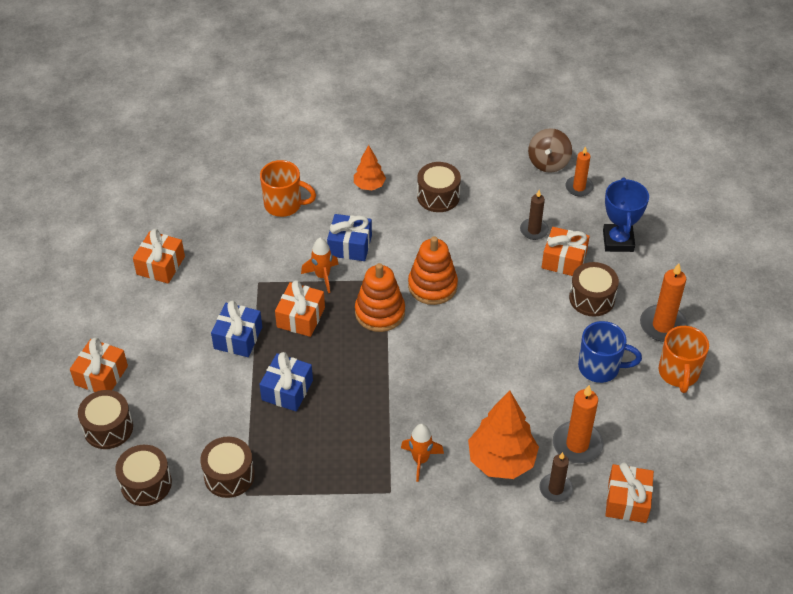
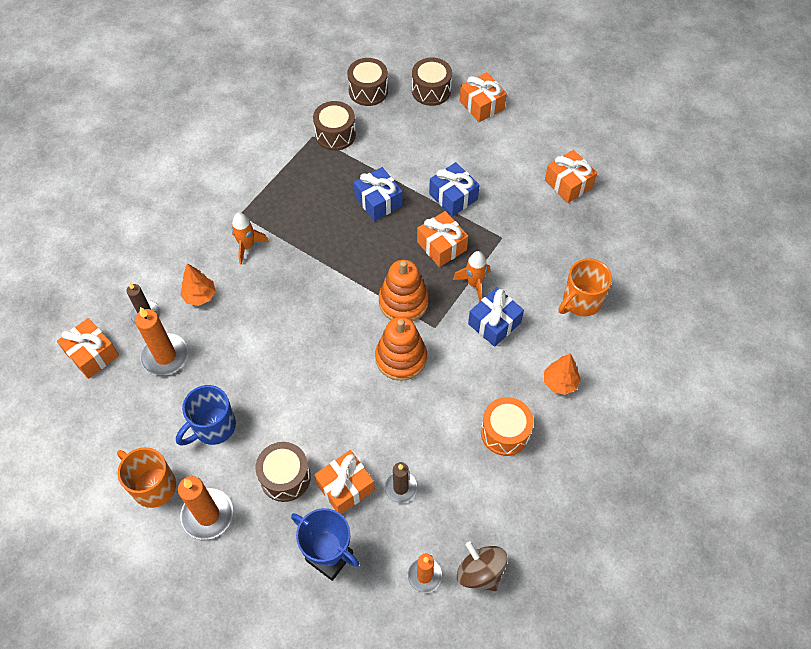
camera: 125 degrees right, 10 degrees up
brown drum [417,162,461,212] -> orange drum [481,397,534,456]
orange tree [468,391,539,479] -> orange tree [180,263,216,306], size x0.55

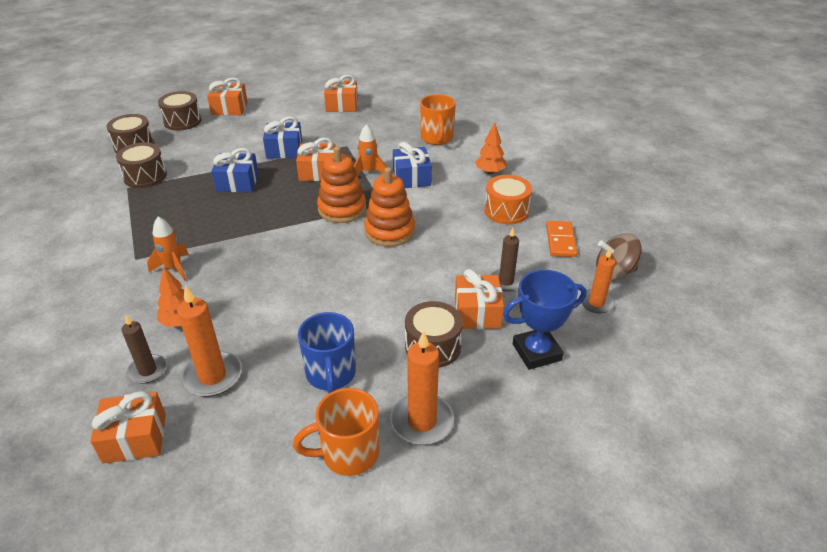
camera: 55 degrees left, 20 degrees down
none -> orange domino [546,221,578,257]

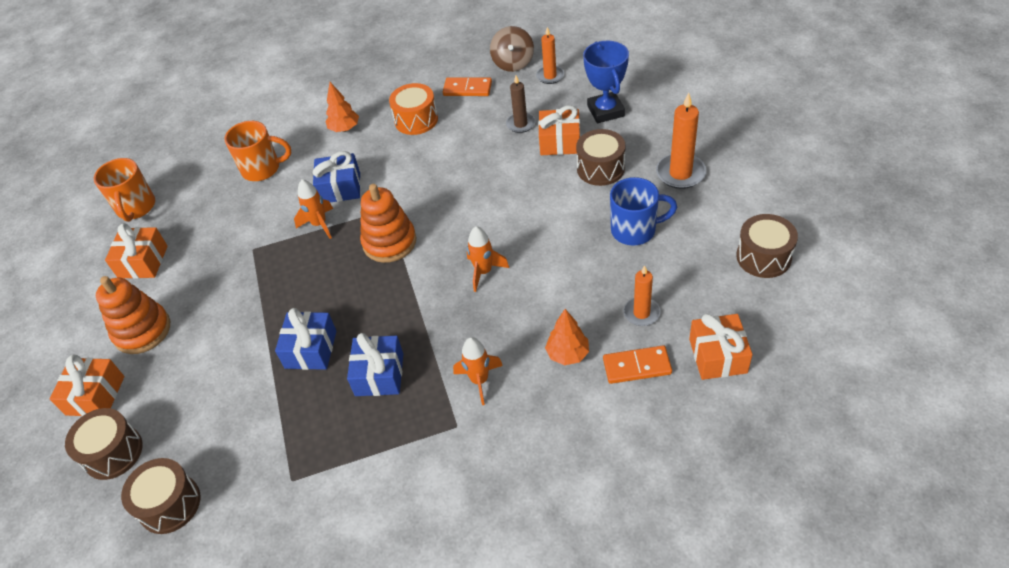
camera: 80 degrees left, 10 degrees up
brown drum [116,142,167,188] -> brown drum moved to [736,214,798,278]
brown candle [121,315,167,384] -> orange domino [603,346,672,384]
orange candle [177,285,242,397] -> orange candle [623,265,661,326], size x0.65
blue gift [263,116,302,159] -> blue gift moved to [347,333,403,396]
orange mug [293,388,379,476] -> orange mug moved to [94,158,155,222]
orange gift [296,138,335,181] -> none
orange stacking toy [364,167,415,247] -> orange stacking toy moved to [96,276,170,354]
none -> orange rocket [467,226,509,292]

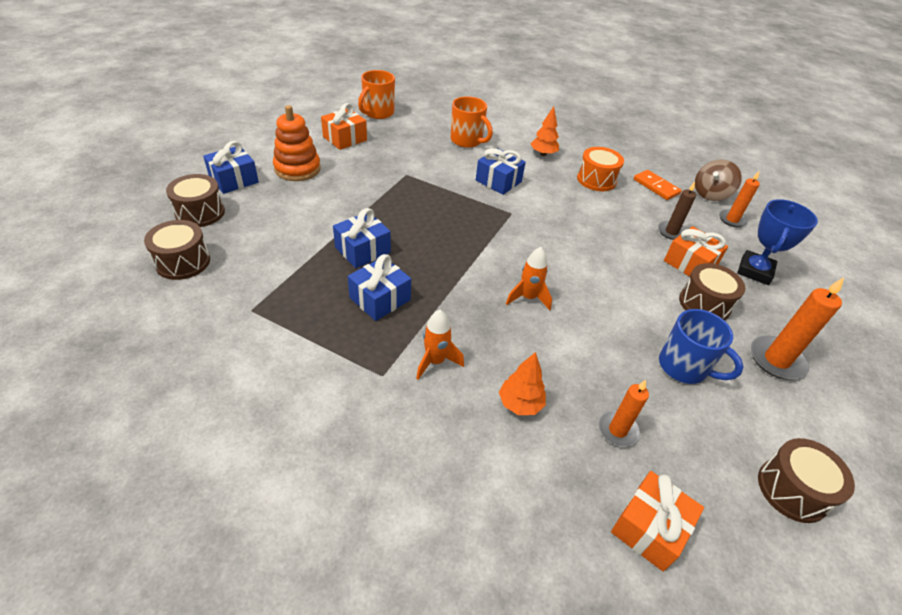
camera: 35 degrees right, 5 degrees down
orange gift [49,355,124,416] -> blue gift [203,141,259,194]
orange rocket [294,179,333,239] -> none
orange stacking toy [360,184,416,263] -> none
orange domino [603,346,672,384] -> none

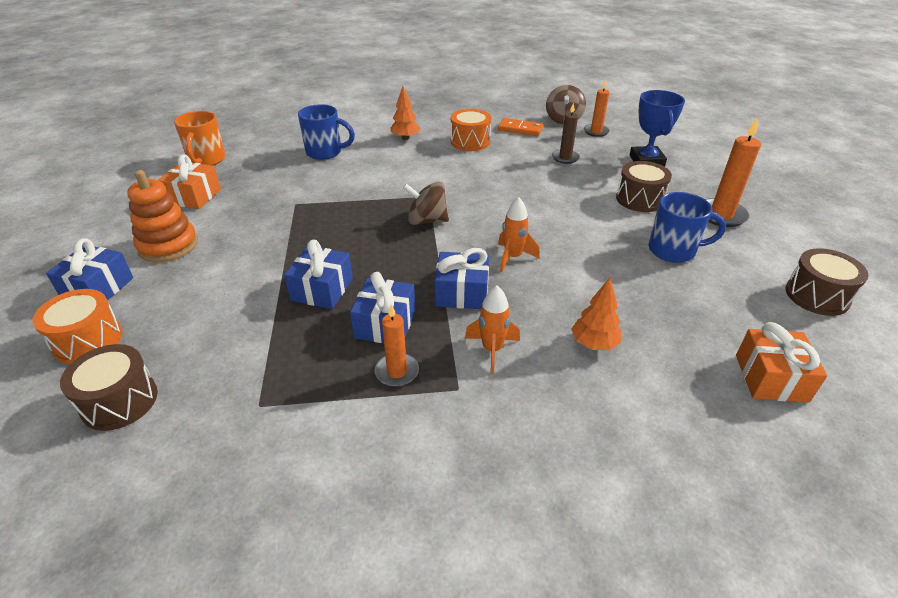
camera: 30 degrees left, 5 degrees down
brown drum [166,174,225,227] -> orange drum [33,289,123,364]
orange mug [451,96,493,148] -> blue mug [298,104,355,160]
blue gift [476,148,526,195] -> blue gift moved to [434,248,489,309]
orange candle [598,380,649,447] -> orange candle moved to [375,305,419,387]
orange gift [664,226,728,277] -> none
none -> brown spinning top [403,181,449,225]

